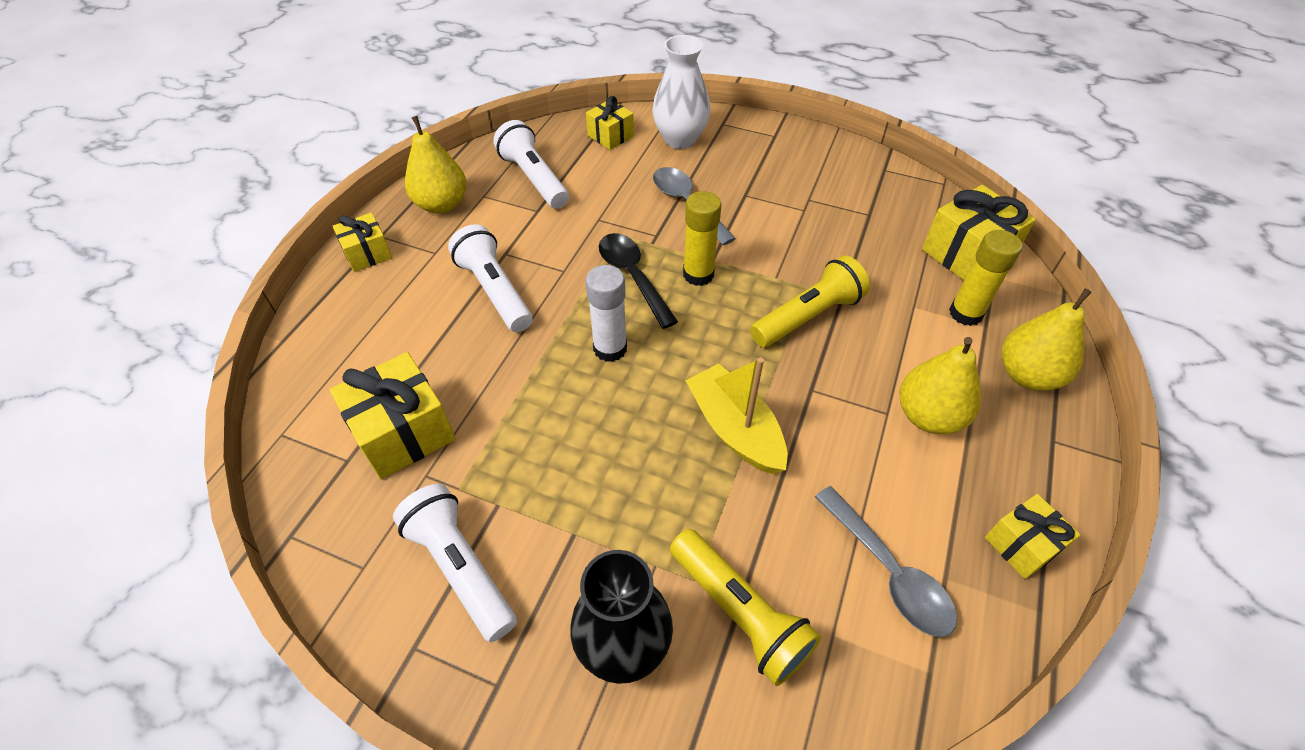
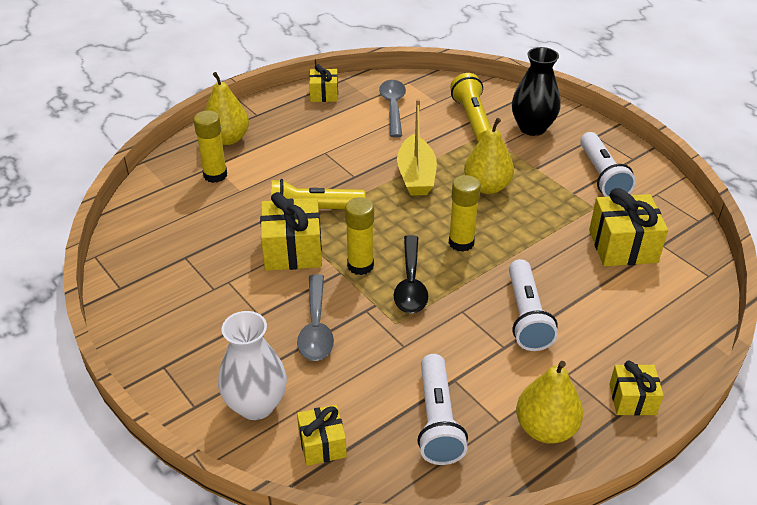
camera: 150 degrees left, 10 degrees down
white glue stick [585,265,627,362] -> yellow glue stick [449,175,481,252]
yellow pear [899,337,981,434] -> yellow pear moved to [464,118,514,194]
yellow gift [922,185,1036,280] -> yellow gift moved to [260,192,322,271]

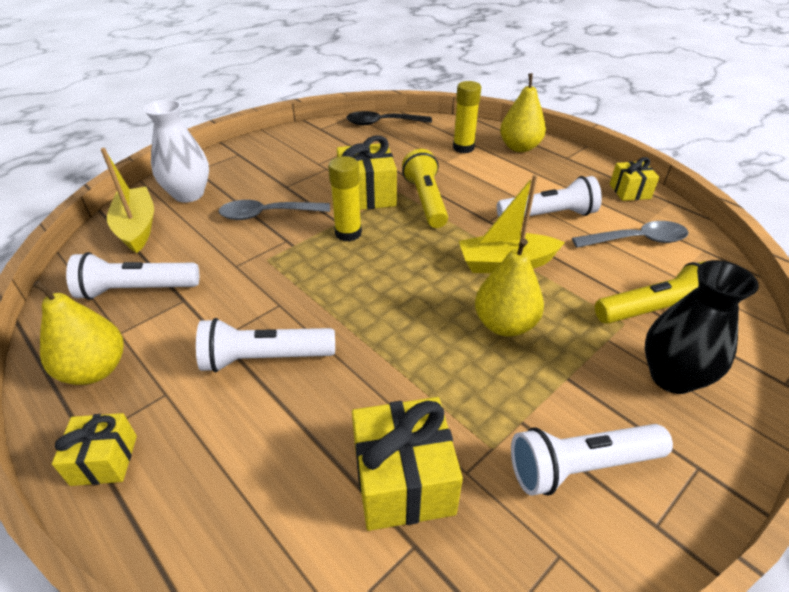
camera: 85 degrees right, 0 degrees up
yellow gift [297,405,347,466] -> yellow boat [101,148,154,253]
black spoon [394,235,428,313] -> black spoon moved to [346,111,432,125]
yellow glue stick [449,175,481,252] -> none
none -> white flashlight [497,176,602,217]

